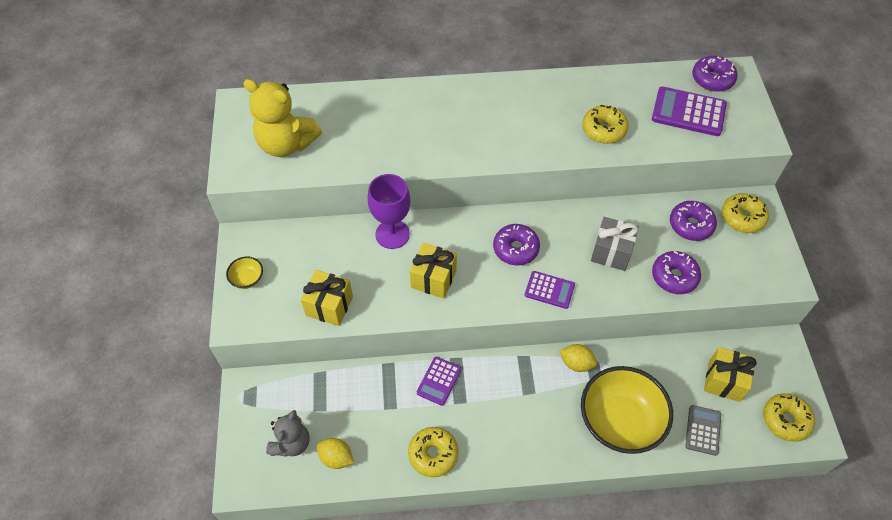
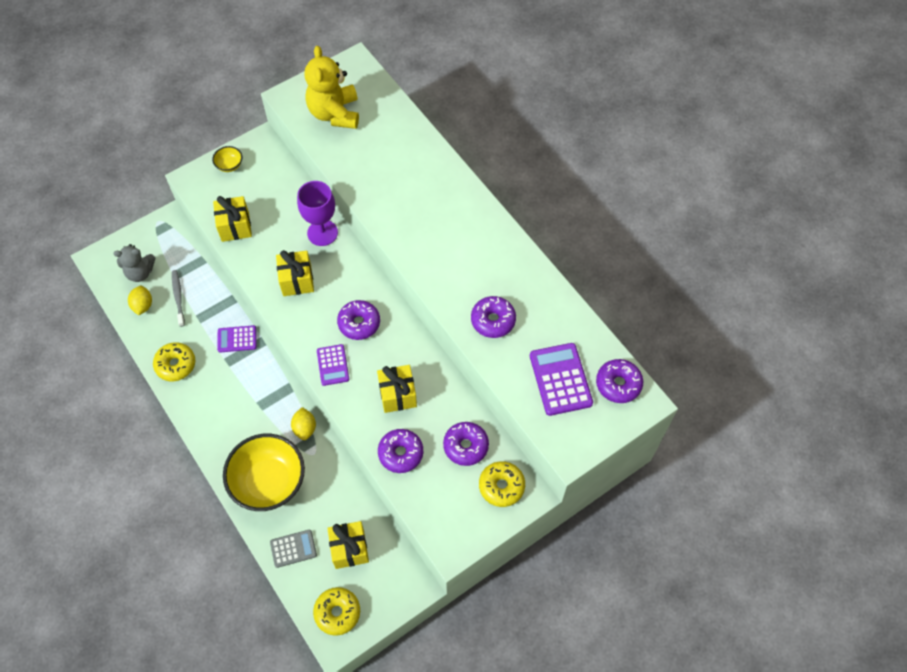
camera: 60 degrees right, 5 degrees up
yellow donut [582,105,629,144] -> purple donut [471,296,516,338]
grey gift [591,217,639,271] -> yellow gift [377,365,417,413]
none -> grey toothbrush [172,270,185,327]

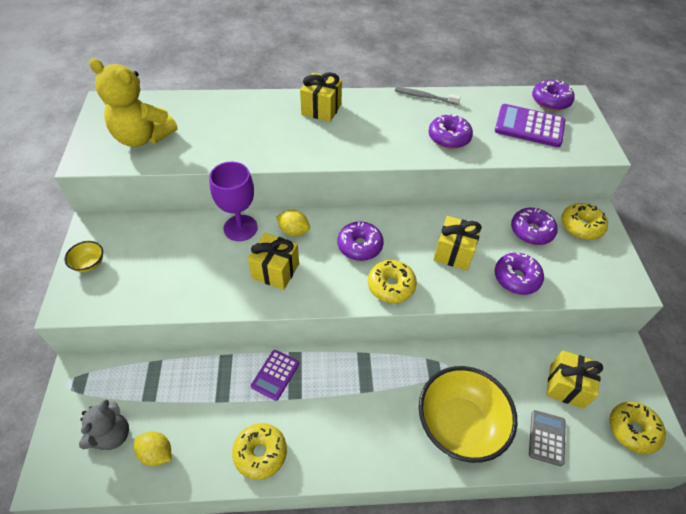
camera: 60 degrees left, 10 degrees down
grey toothbrush [172,270,185,327] -> grey toothbrush moved to [395,87,461,105]
yellow gift [213,196,252,242] -> yellow gift moved to [300,72,342,122]
yellow lemon [291,407,316,440] -> yellow lemon moved to [276,210,310,236]
purple calculator [317,344,349,386] -> yellow donut [368,260,417,303]

